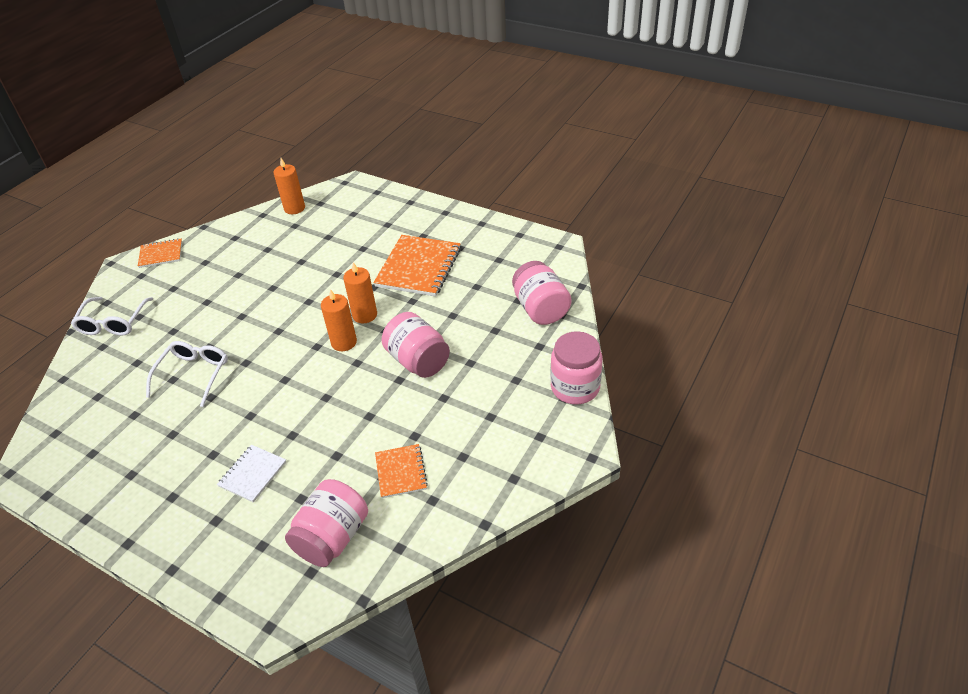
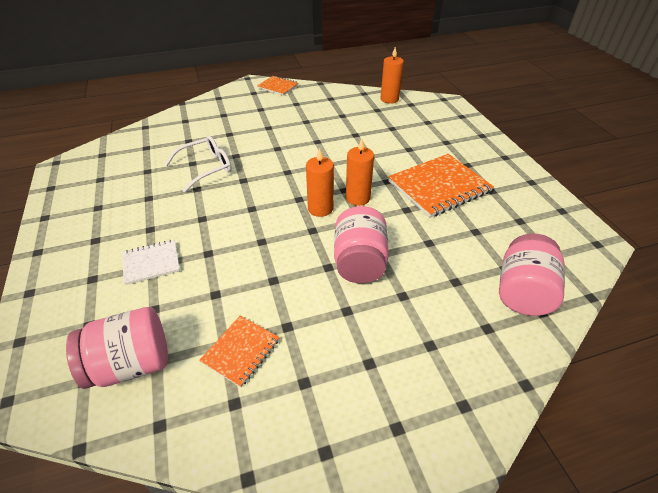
camera: 40 degrees right, 0 degrees up
white glasses [71,297,153,336] -> none
pink jar [550,331,603,404] -> none

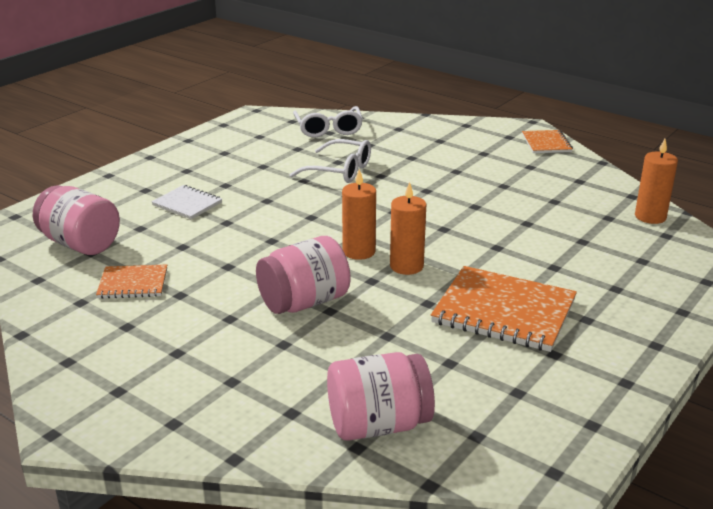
camera: 55 degrees right, 15 degrees down
none -> white glasses [293,106,363,138]

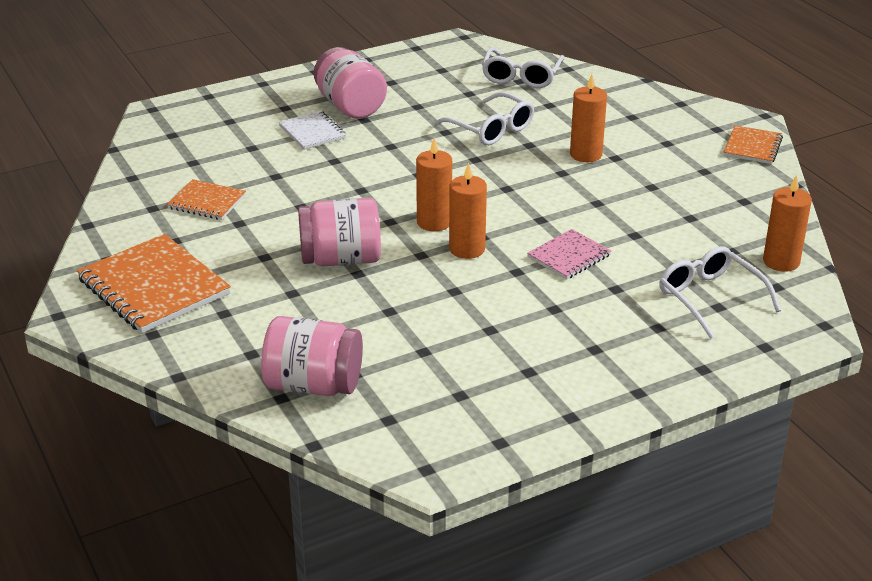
camera: 25 degrees right, 5 degrees up
pink jar [33,185,120,255] -> pink jar moved to [314,47,387,119]
orange notebook [431,266,577,352] -> orange notebook moved to [77,234,231,333]
none -> pink notebook [527,229,611,280]
none -> orange candle [570,74,607,162]
none -> white glasses [659,246,781,339]

